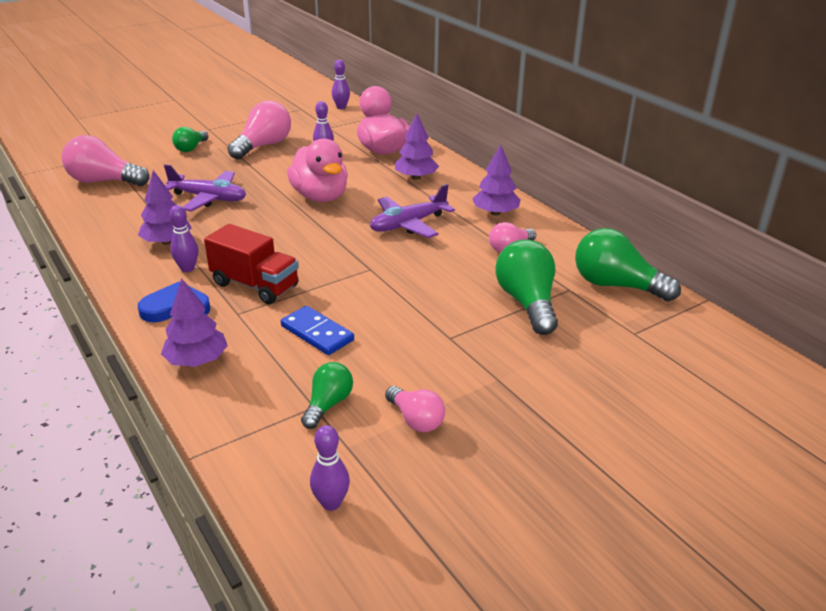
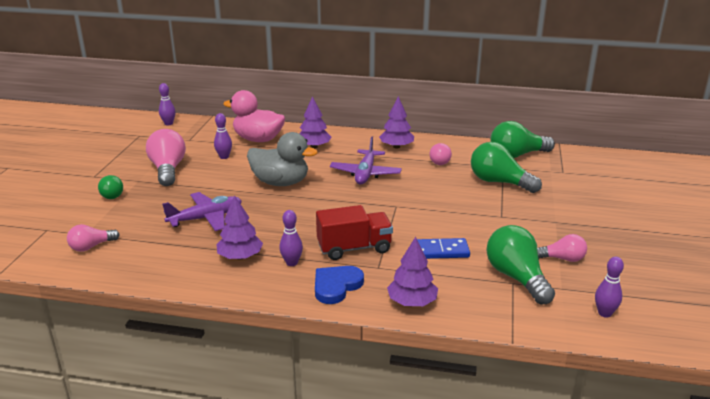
camera: 45 degrees left, 5 degrees down
pink light bulb [61,135,150,186] -> pink light bulb [67,224,120,252], size x0.58
pink duck [287,138,348,202] -> grey duck [247,132,318,186]
green light bulb [301,362,353,429] -> green light bulb [486,225,555,304], size x1.74

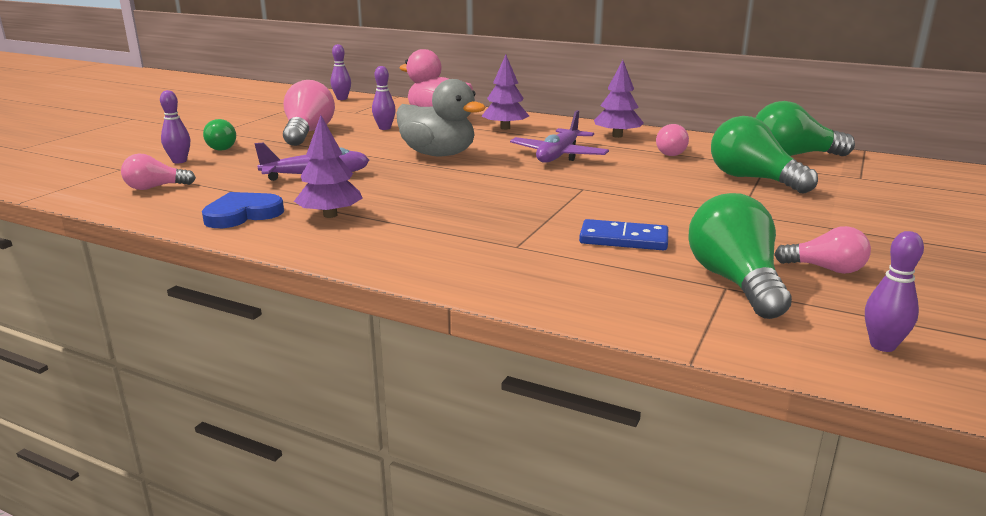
camera: 15 degrees right, 5 degrees down
purple bowling pin [279,210,303,266] -> purple bowling pin moved to [160,90,190,163]
blue heart [315,266,364,304] -> blue heart moved to [202,192,284,228]
red truck [316,205,393,260] -> none
purple tree [387,237,438,306] -> none

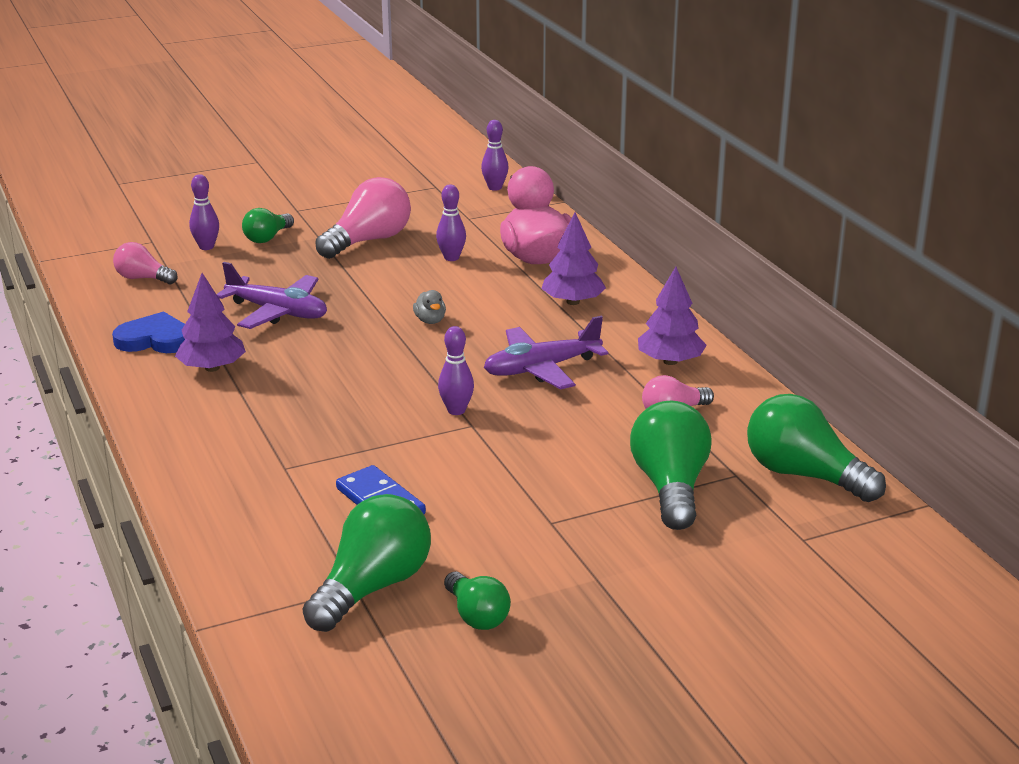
camera: 40 degrees right, 5 degrees up
grey duck [396,79,486,156] -> grey duck [413,290,446,324], size x0.40
pink light bulb [774,226,871,274] -> green light bulb [444,571,511,630]
purple bowling pin [865,231,924,352] -> purple bowling pin moved to [438,326,474,415]

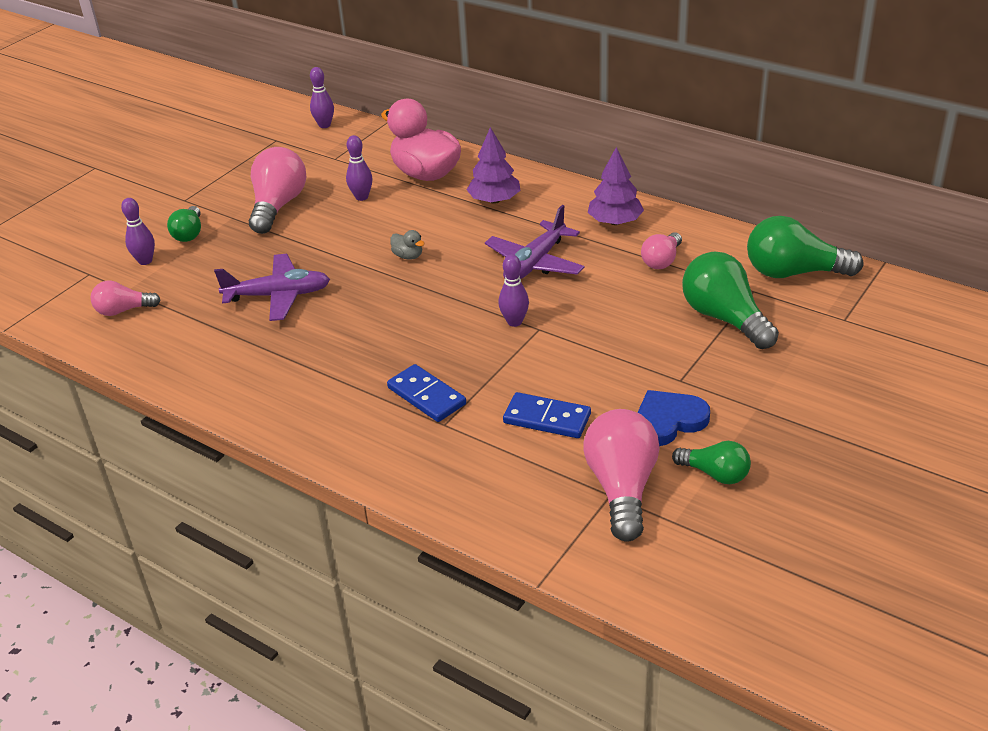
camera: 30 degrees left, 10 degrees up
blue heart [112,311,185,353] -> blue heart moved to [637,390,710,446]
purple tree [175,273,246,372] -> none
green light bulb [303,494,431,632] -> pink light bulb [584,409,660,542]
none -> blue domino [387,364,466,422]

